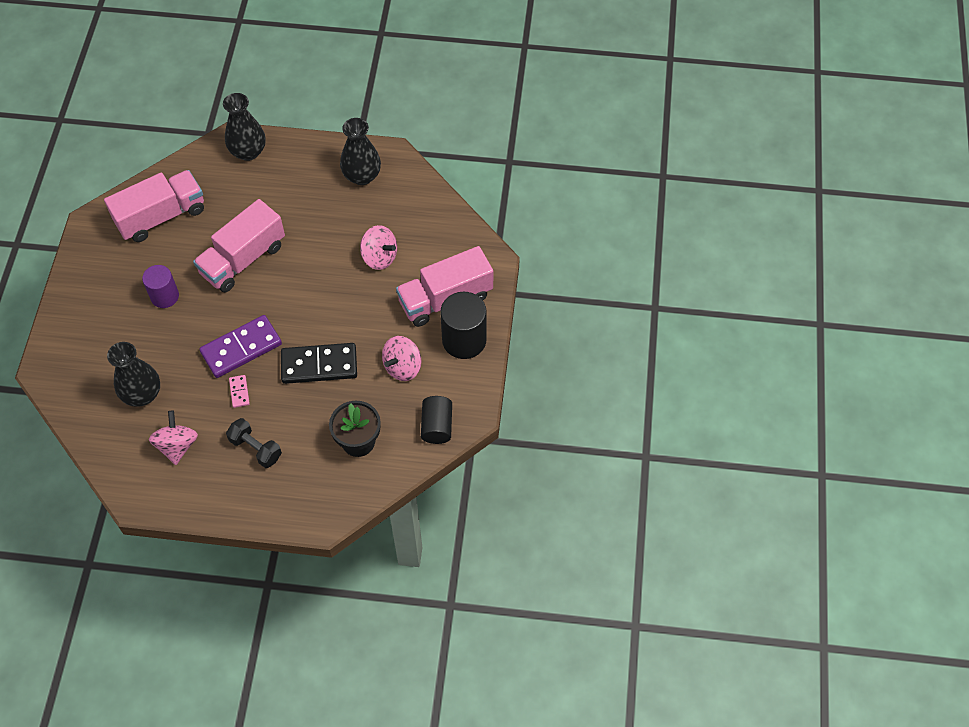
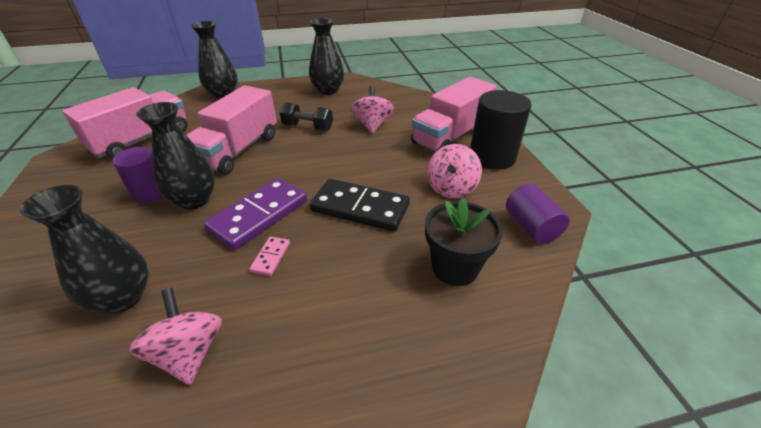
camera: 20 degrees left, 20 degrees down
black dumbbell [226,418,282,468] -> black dumbbell moved to [280,102,333,131]
pink domino [229,375,250,408] -> pink domino turned 45 degrees clockwise [249,237,290,276]
black domino [281,343,357,384] -> black domino turned 45 degrees clockwise [310,179,410,232]
pink spinning top [360,225,397,270] -> pink spinning top turned 105 degrees counterclockwise [351,86,394,134]
black cylinder [421,396,452,444] -> purple cylinder [506,184,570,244]
none -> black vase [136,102,215,209]

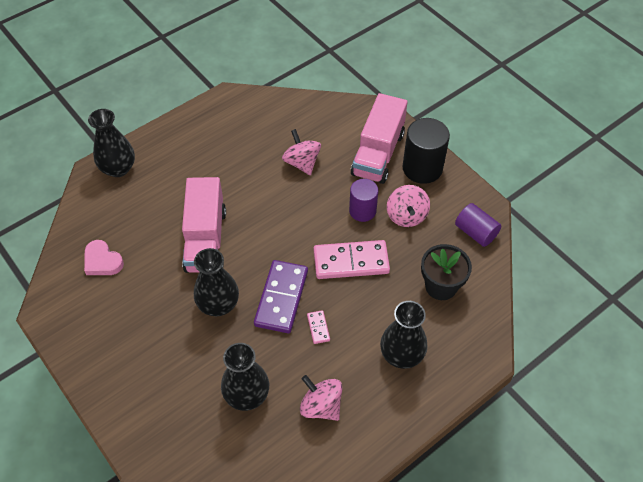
camera: 25 degrees left, 15 degrees up
pink truck [63,87,188,159] -> pink heart [84,240,124,275]
purple cylinder [112,147,163,204] -> purple cylinder moved to [349,179,378,222]
black dumbbell [280,102,333,131] -> none
black vase [309,18,344,95] -> black vase moved to [380,301,428,369]
black domino [310,179,410,232] -> pink domino [314,240,390,279]

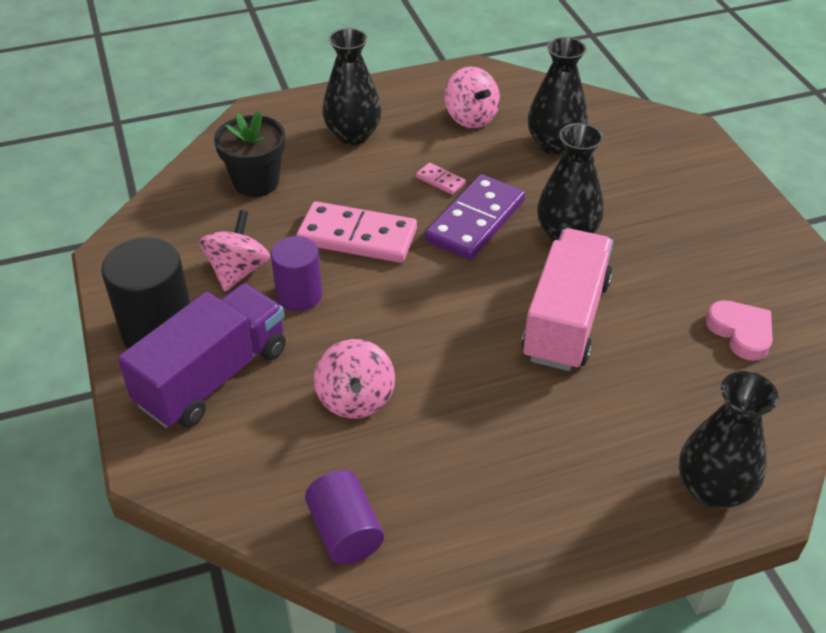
camera: 160 degrees left, 10 degrees down
pink domino [307,310,330,344] -> pink domino turned 60 degrees counterclockwise [416,163,466,195]
pink truck [351,93,408,184] -> purple truck [118,284,286,428]
purple cylinder [455,203,501,247] -> purple cylinder moved to [305,470,384,564]

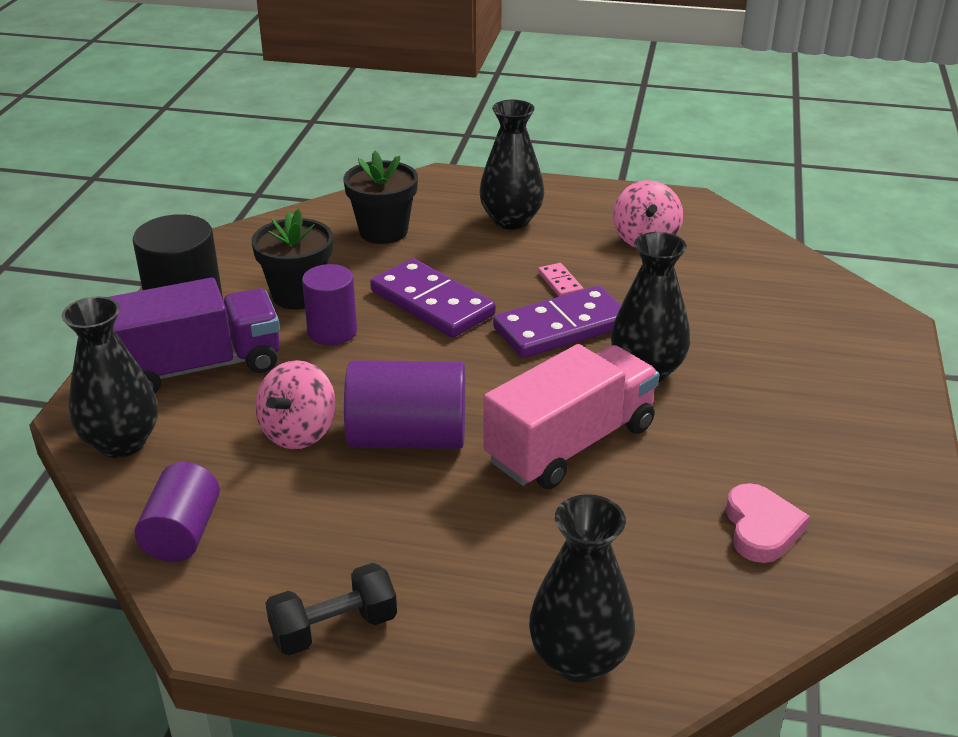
camera: 30 degrees right, 10 degrees down
pink spinning top [199,210,270,291] -> black flower pot [251,209,333,310]
pink domino [296,201,417,263] -> purple domino [370,258,496,337]
black vase [528,37,588,154] -> black vase moved to [62,296,158,458]
none -> black dumbbell [265,563,397,655]
none -> purple cylinder [344,360,465,449]

